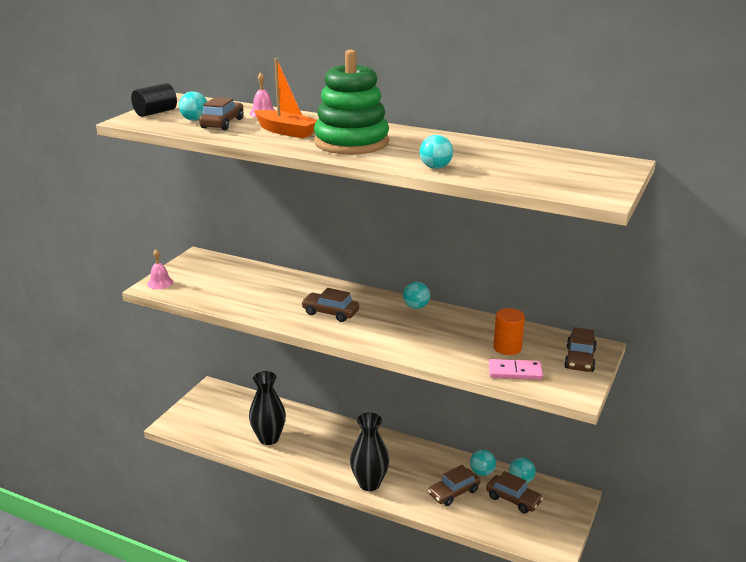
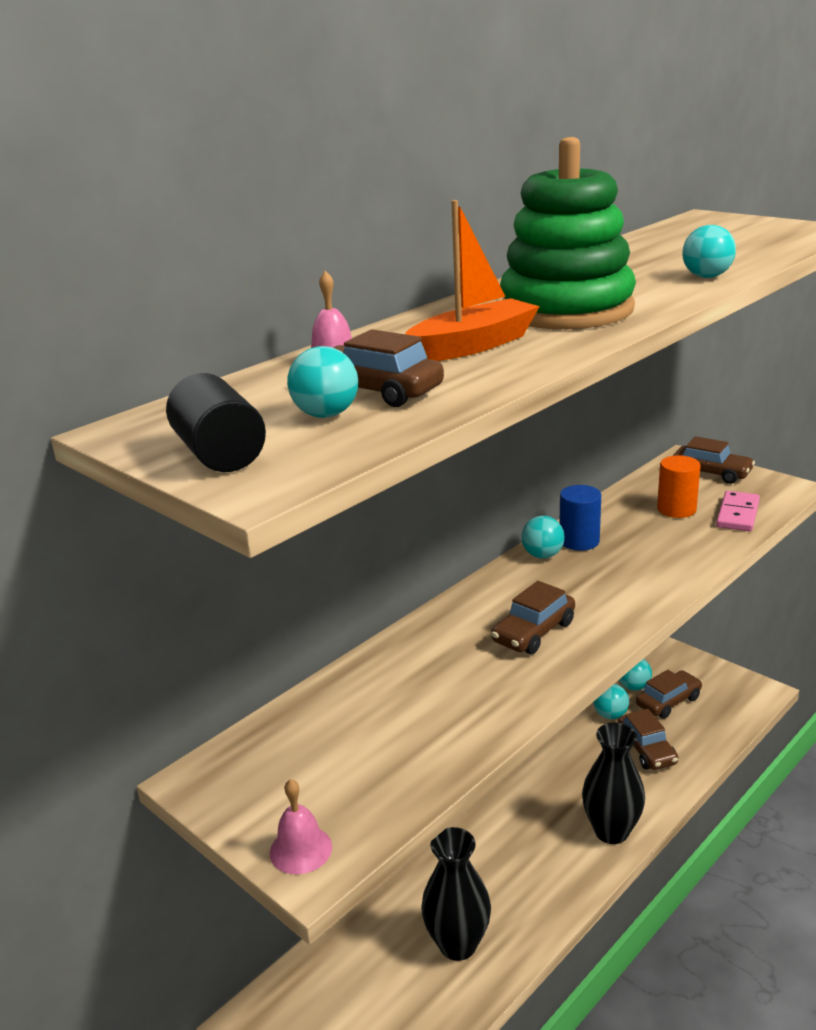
camera: 70 degrees left, 0 degrees up
none -> blue cylinder [560,485,601,551]

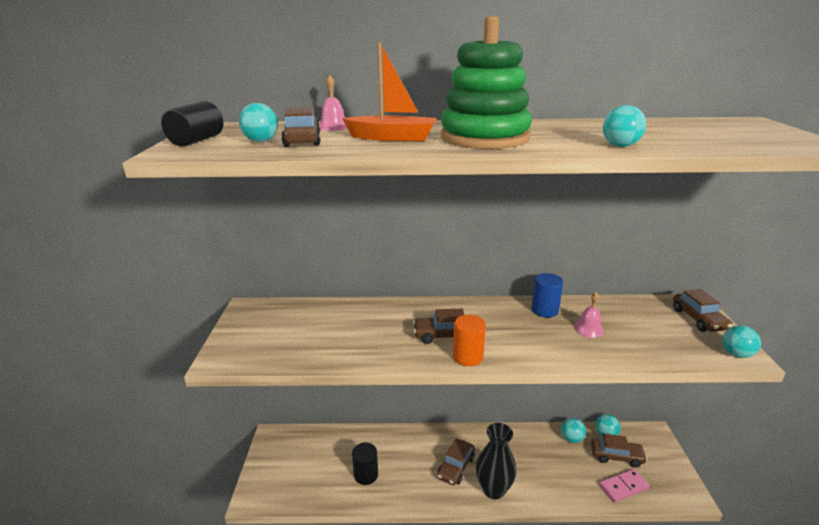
camera: 45 degrees right, 0 degrees up
pink bell [270,779,332,874] -> pink bell moved to [574,292,604,337]
black vase [421,827,491,961] -> black cylinder [352,442,378,485]
turquoise ball [521,516,565,559] -> turquoise ball moved to [722,325,761,358]
brown car [618,709,678,770] -> brown car moved to [437,439,475,485]
orange cylinder [657,455,701,518] -> orange cylinder moved to [453,315,486,366]
pink domino [716,491,760,531] -> pink domino moved to [599,469,650,502]

